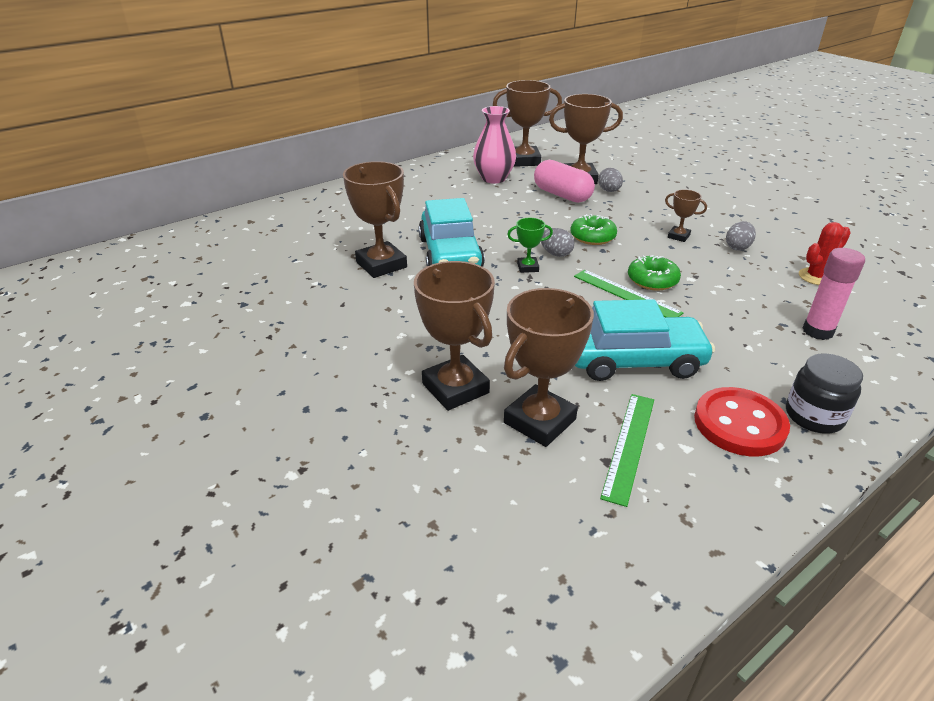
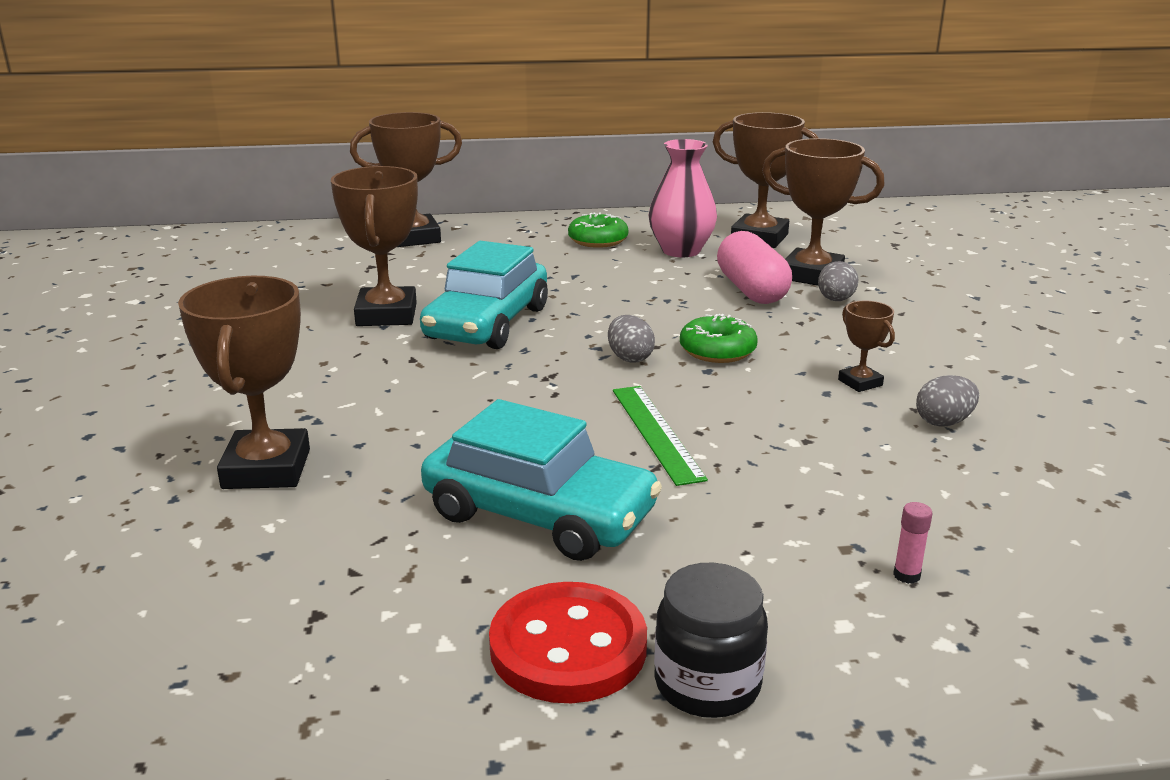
camera: 30 degrees right, 10 degrees down
brown trophy [504,288,594,447] -> brown trophy moved to [350,112,462,247]
green trophy [507,218,553,273] -> none
green ruler [600,394,654,507] -> none
green donut [628,255,681,291] -> green donut moved to [568,212,628,248]
red cactus [799,222,851,285] -> none
pink glue stick [803,248,865,340] -> pink glue stick [893,502,933,584], size x0.47

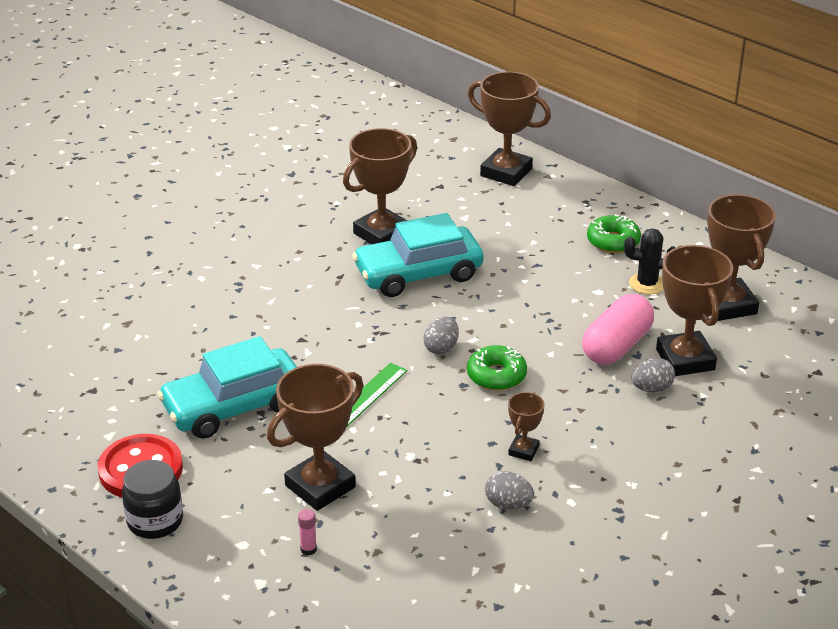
camera: 50 degrees right, 10 degrees up
brown trophy [178,276,310,489] -> brown trophy moved to [267,364,363,511]
turquoise car [421,399,662,561] -> turquoise car turned 75 degrees clockwise [157,336,297,439]
pink vase [648,139,717,257] -> black cactus [624,228,676,294]

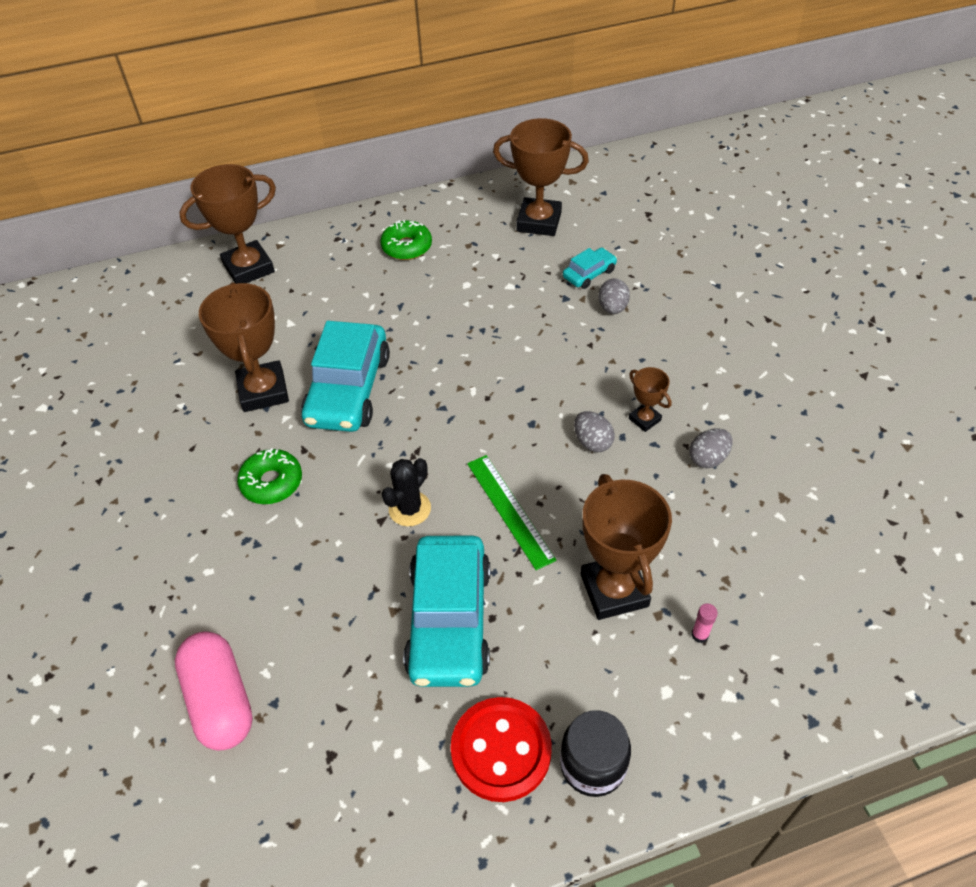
camera: 60 degrees left, 15 degrees up
grey egg [423,317,459,355] -> grey egg moved to [574,411,615,452]
green donut [467,345,527,391] -> green donut moved to [237,448,302,504]
pink capsule [582,294,654,365] -> pink capsule moved to [175,631,253,751]
black cactus [624,228,676,294] -> black cactus moved to [381,458,431,527]
brown trophy [656,245,733,376] -> turquoise car [563,247,617,289]

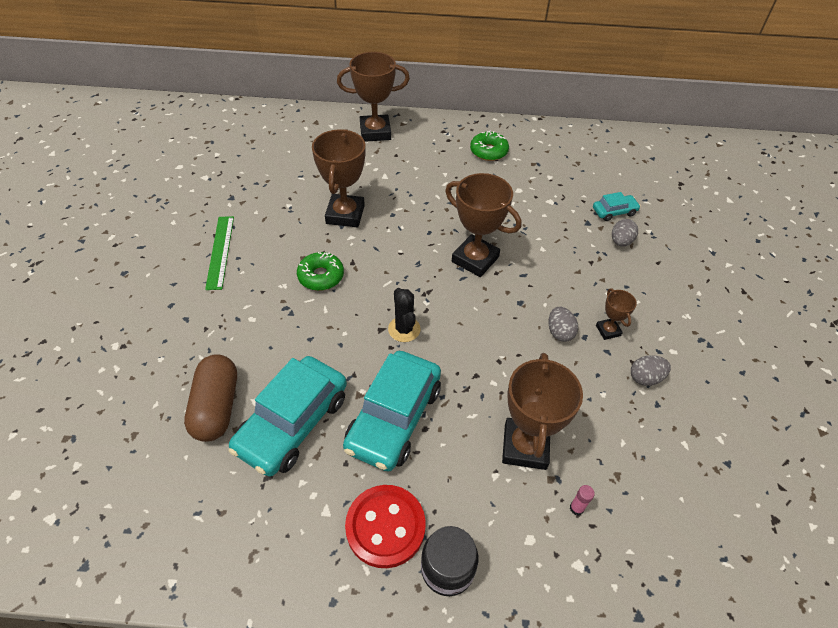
camera: 20 degrees right, 0 degrees up
pink capsule [175,631,253,751] -> brown capsule [184,354,237,442]
turquoise car [301,321,390,432] -> turquoise car moved to [228,356,347,477]
black cactus [381,458,431,527] -> black cactus turned 75 degrees counterclockwise [388,288,421,342]
green ruler [467,455,556,570] -> green ruler moved to [205,216,234,290]
brown trophy [493,118,589,236] -> brown trophy moved to [445,173,521,277]

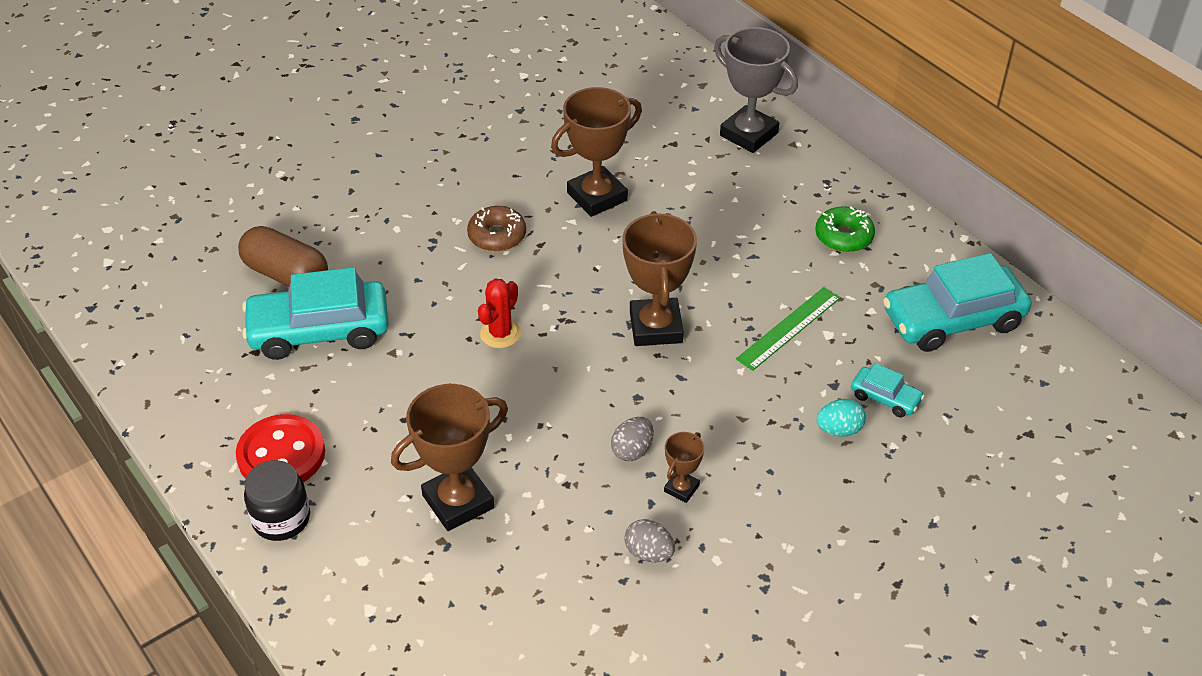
camera: 50 degrees right, 5 degrees down
brown capsule [184,354,237,442] -> brown capsule turned 75 degrees clockwise [238,226,328,287]
green ruler [205,216,234,290] -> green ruler moved to [736,287,840,371]
green donut [297,252,344,291] -> brown donut [467,206,526,252]
brown trophy [337,52,410,142] -> grey trophy [714,27,798,153]
turquoise car [343,351,441,472] -> turquoise car moved to [883,253,1032,352]
black cactus [388,288,421,342] -> red cactus [478,279,521,348]
pink glue stick [570,485,595,515] -> none
grey egg [612,219,638,247] -> turquoise egg [816,399,866,437]

